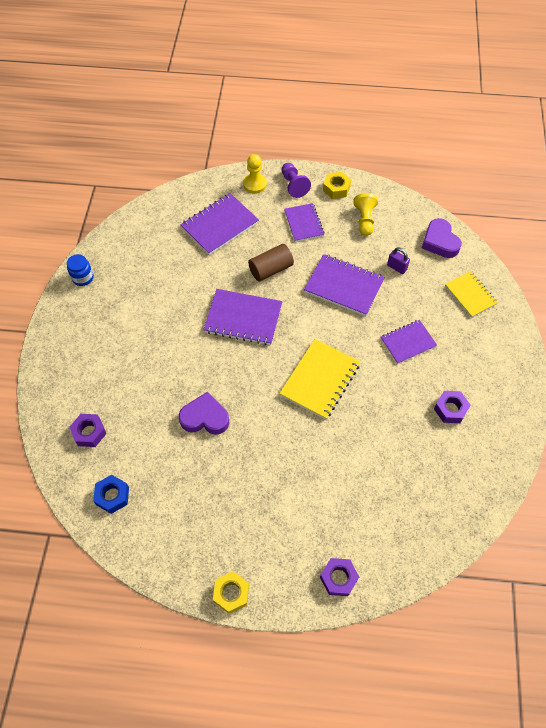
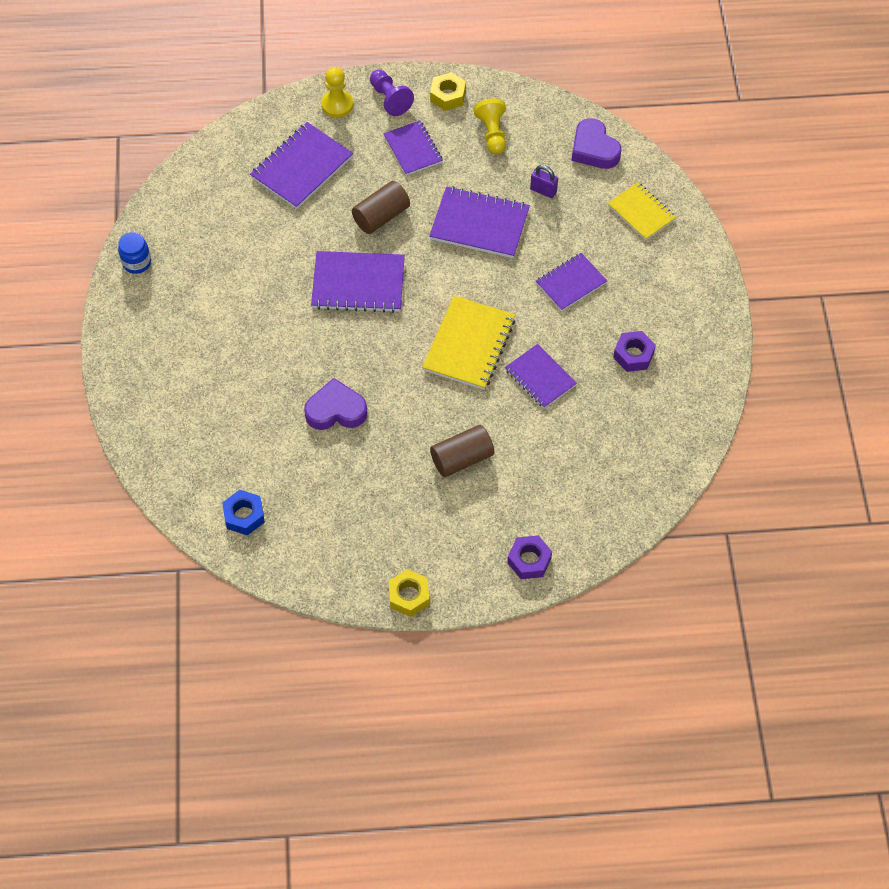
camera: 10 degrees left, 0 degrees up
purple nut [69,414,106,447] -> none
none -> brown cylinder [430,425,494,477]
none -> purple notebook [505,344,577,409]

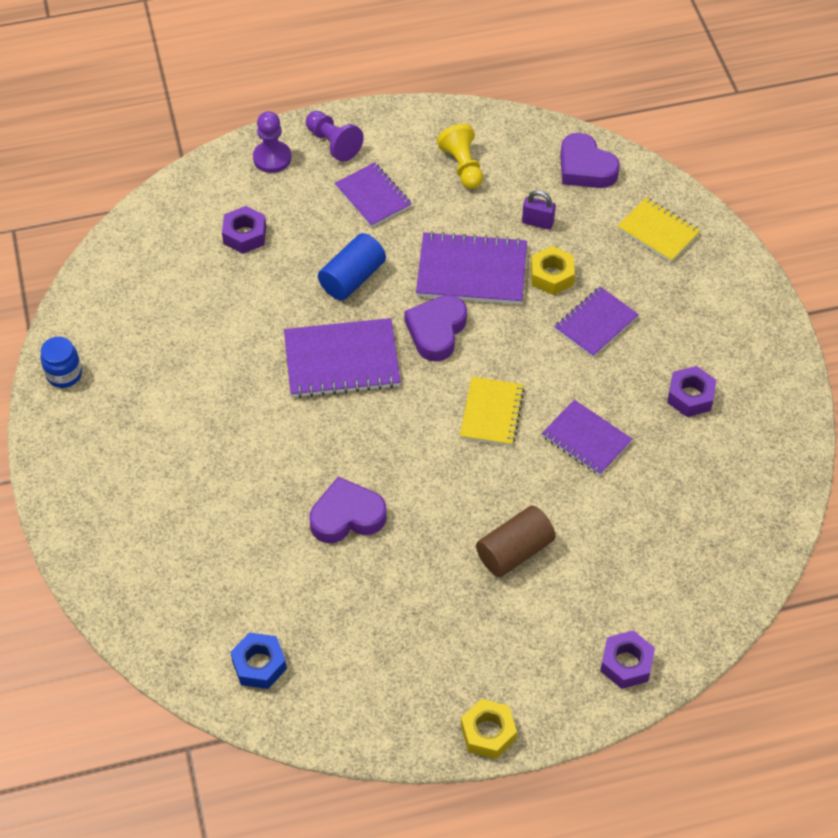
camera: 10 degrees left, 5 degrees down
purple notebook [250,122,353,209] -> purple nut [222,206,266,254]
yellow pawn [321,67,353,118] -> purple pawn [253,111,291,173]
brown cylinder [352,181,410,234] -> blue cylinder [318,233,386,301]
yellow notebook [422,296,515,390] -> yellow notebook [460,377,525,446], size x0.65
yellow nut [430,72,466,111] -> yellow nut moved to [531,246,575,295]
none -> purple heart [405,295,467,362]

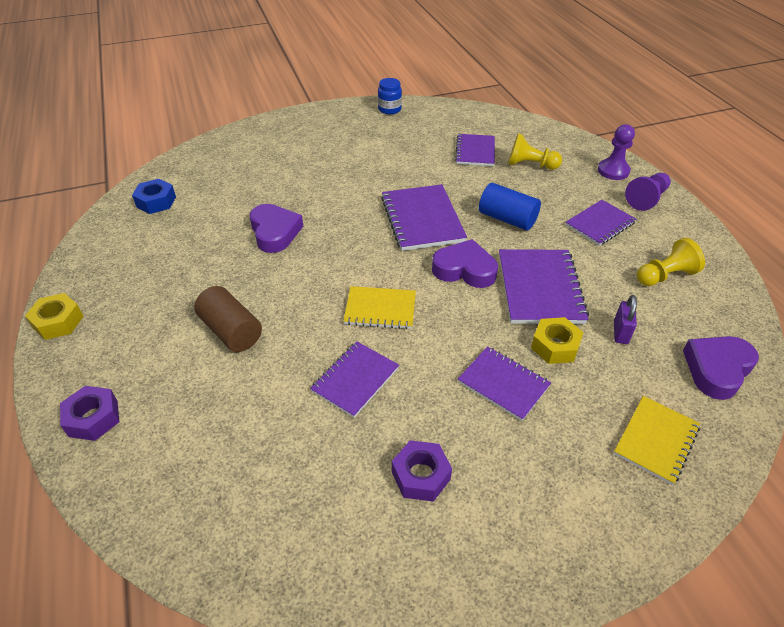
camera: 85 degrees right, 10 degrees down
purple nut [222,206,266,254] -> yellow pawn [508,133,562,170]
none -> purple notebook [455,134,495,166]

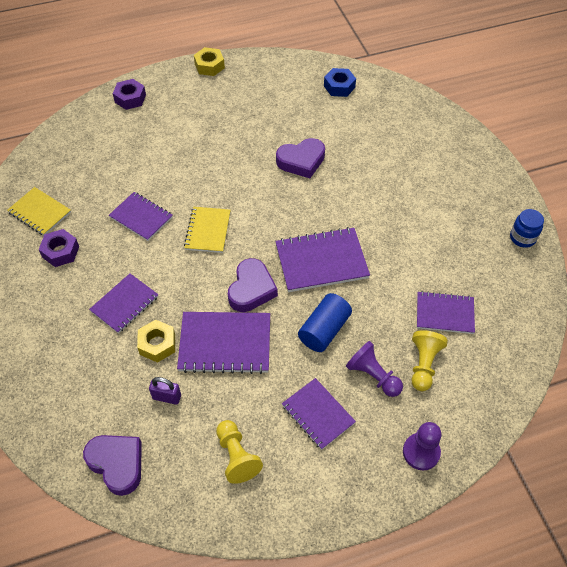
camera: 90 degrees right, 10 degrees up
brown cylinder [194,286,262,352] -> none
yellow notebook [614,396,700,485] -> yellow notebook moved to [7,187,71,235]
purple pawn [625,173,671,211] -> purple pawn moved to [346,341,403,397]

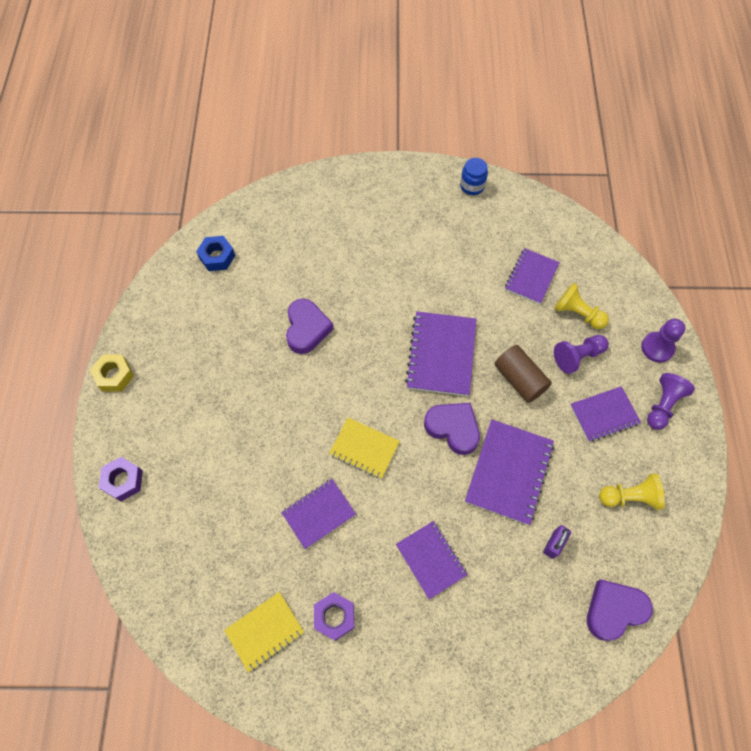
camera: 70 degrees left, 10 degrees up
yellow nut [137,320,175,363] -> none
blue cylinder [298,293,352,352] -> brown cylinder [495,345,552,403]
none -> purple pawn [647,373,695,430]

